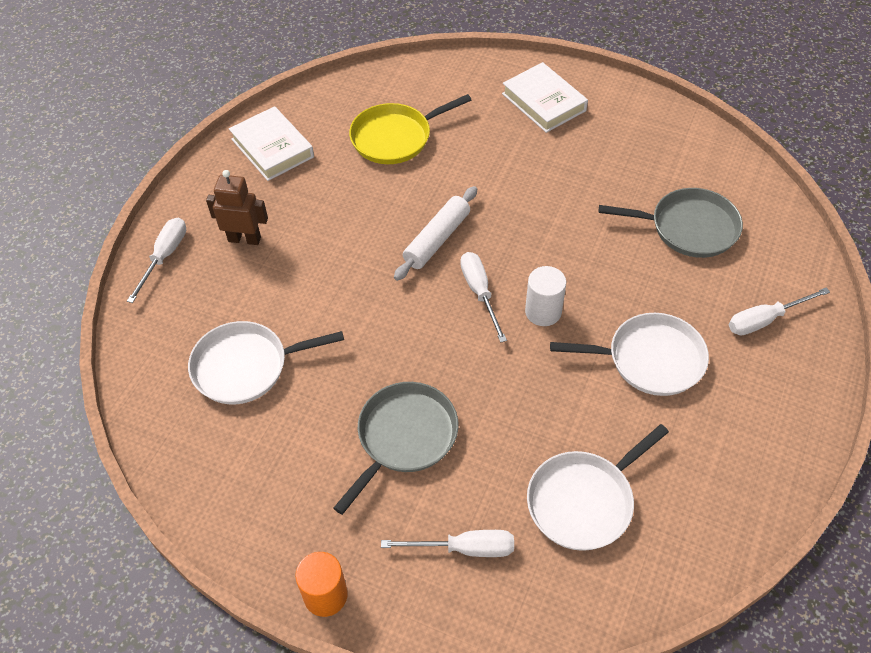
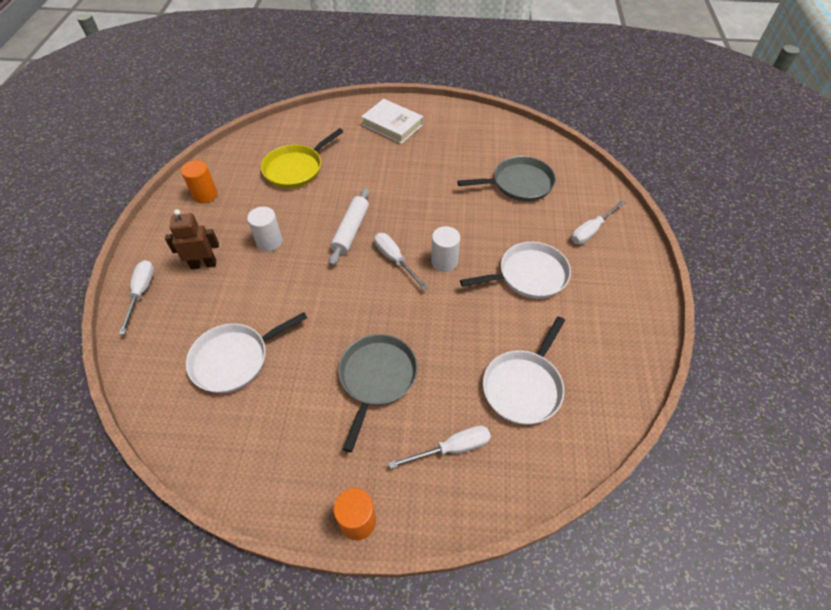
camera: 20 degrees left, 0 degrees up
white book [229,106,314,181] -> orange cylinder [181,160,218,204]
none -> white cylinder [247,207,283,252]

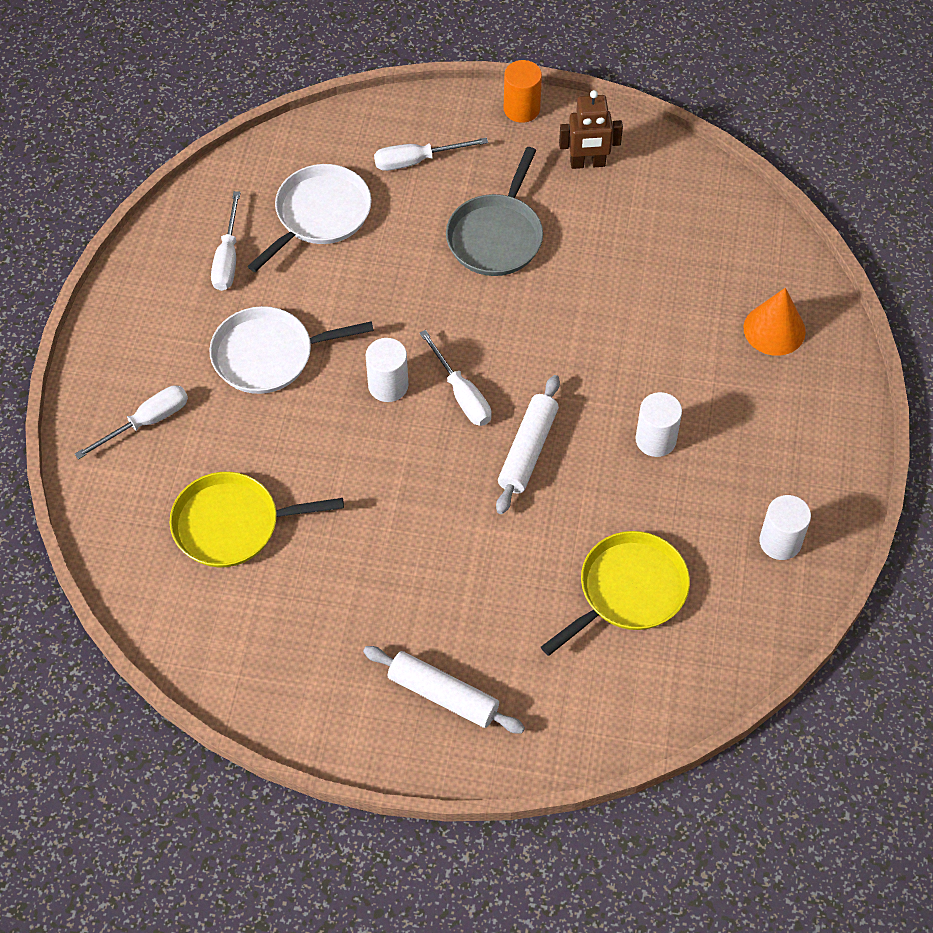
camera: 175 degrees left, 5 degrees up
white screwdriver [119,260,154,335] -> white screwdriver moved to [211,191,241,291]
brown robot [165,209,219,270] -> brown robot moved to [559,90,623,169]
orange cylinder [181,160,218,204] -> white cylinder [759,495,811,560]
white pan [186,312,307,393] -> none
white book [361,99,423,144] -> white rolling pin [363,646,525,733]
grey pan [457,156,556,202] -> yellow pan [169,472,344,567]
none -> orange cone [744,288,806,356]

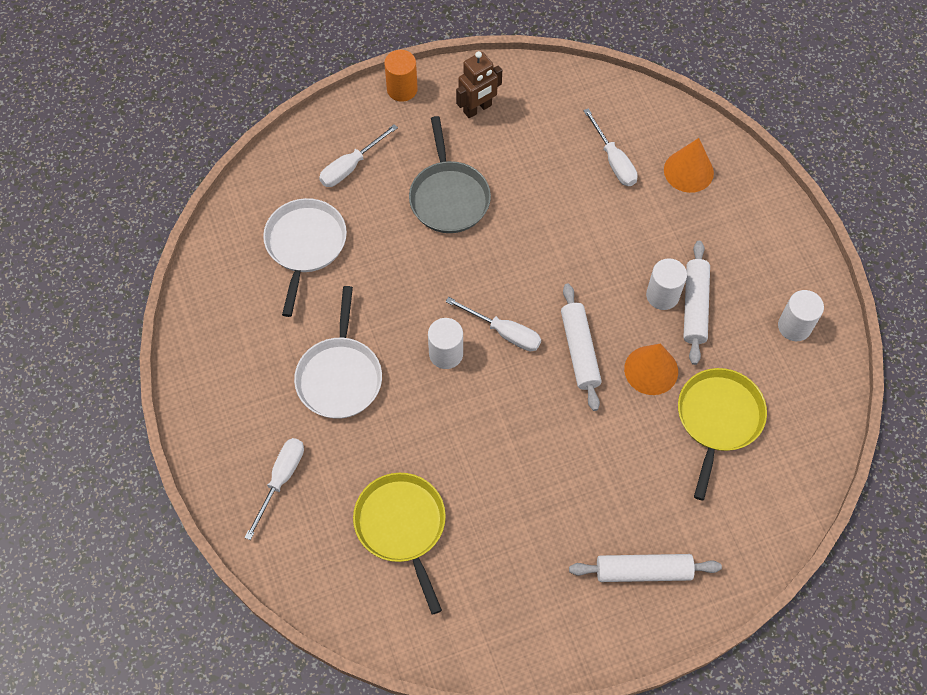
camera: 30 degrees left, 5 degrees up
yellow pan [169,472,344,567] -> yellow pan turned 105 degrees clockwise [353,473,446,615]
white pan [209,306,374,394] -> white pan turned 45 degrees counterclockwise [294,286,382,419]
white screwdriver [211,191,241,291] -> white screwdriver moved to [583,108,638,186]
none -> orange cone [624,344,678,395]
none -> white rolling pin [683,241,710,365]

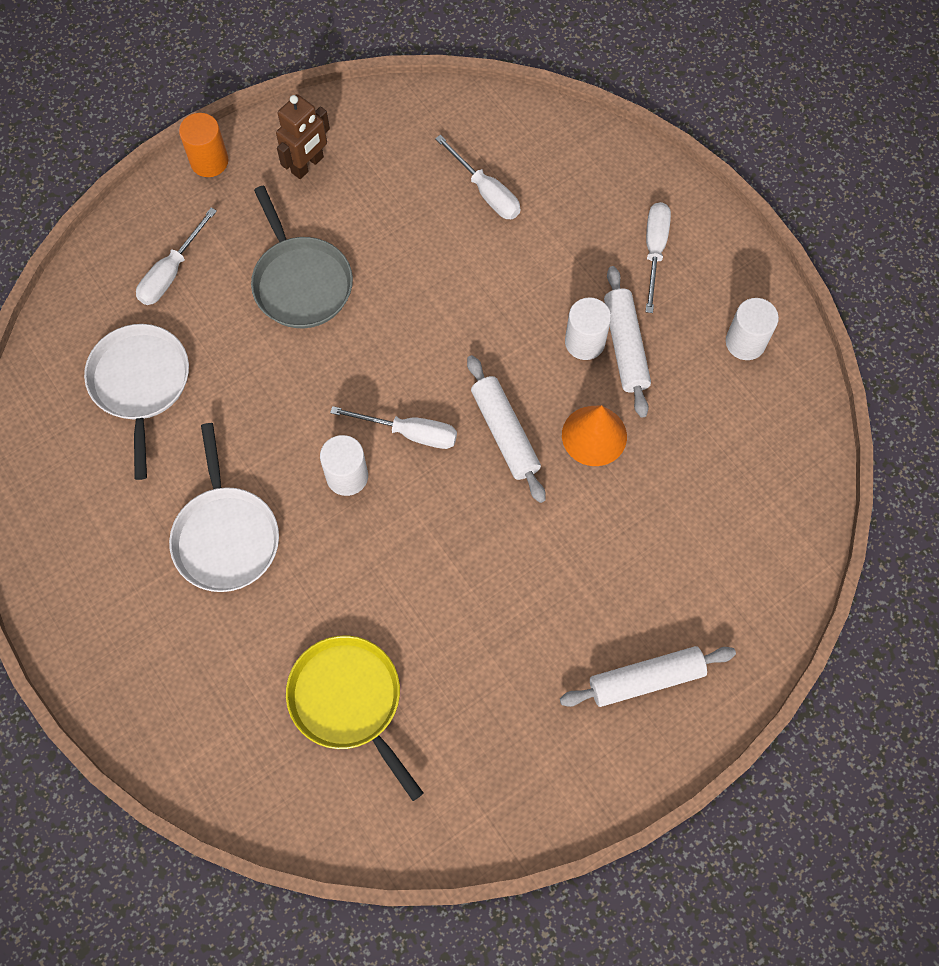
camera: 15 degrees left, 5 degrees up
white screwdriver [244,438,304,540] -> white screwdriver moved to [646,202,671,313]
orange cone [664,138,714,193] -> none
yellow pan [678,368,767,501] -> none

